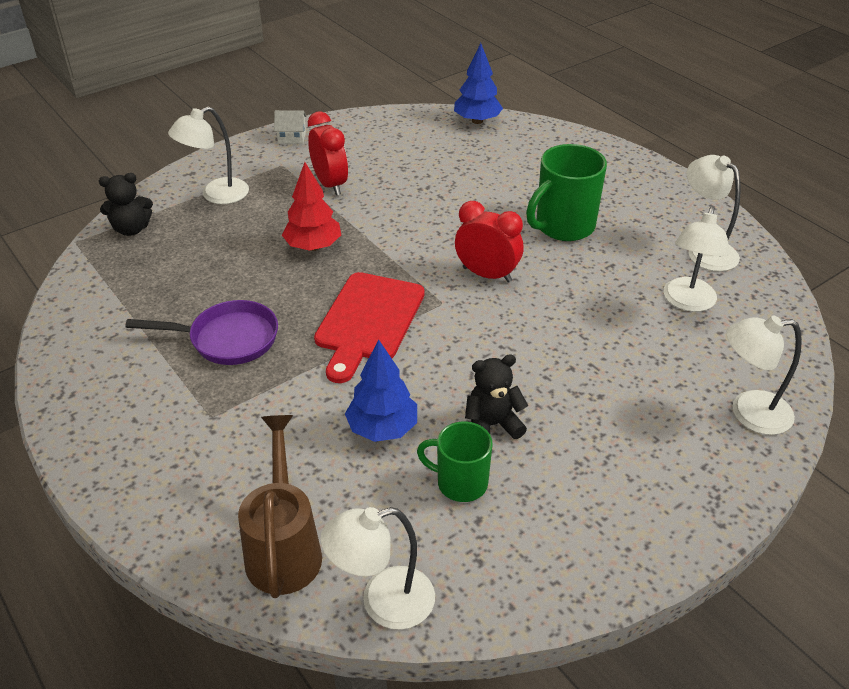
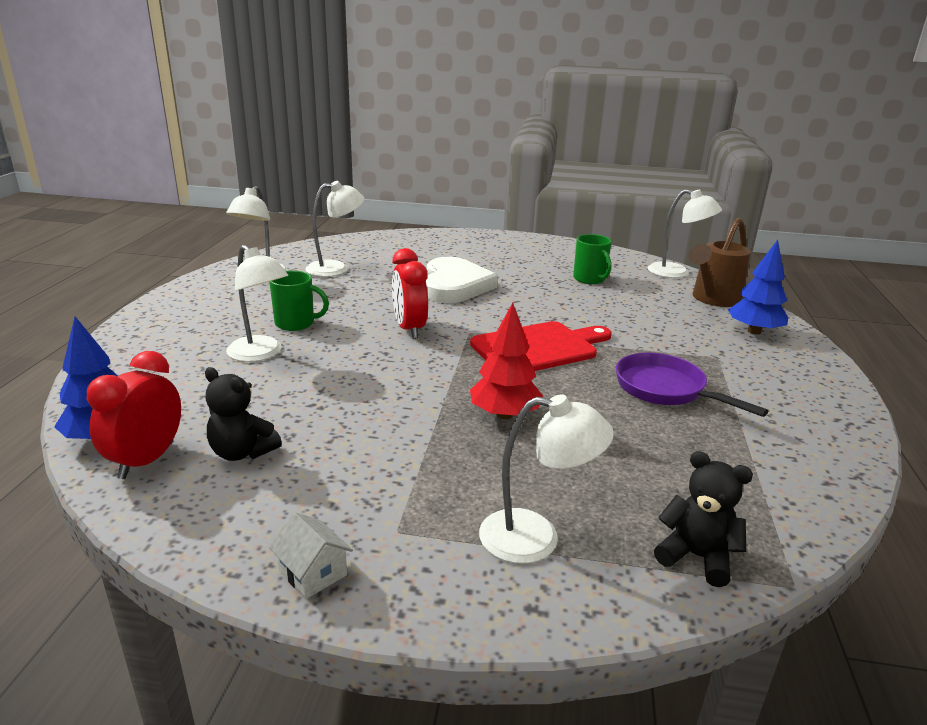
camera: 135 degrees left, 15 degrees down
red clock [308,112,348,195] -> red clock moved to [87,351,181,479]
blue tree [345,340,417,442] -> blue tree moved to [728,240,788,335]
black teddy bear [465,355,528,439] -> black teddy bear moved to [205,367,282,461]
green mug [526,144,607,241] -> green mug [269,271,329,331], size x0.63
white lamp [726,316,802,435] -> white lamp moved to [226,245,288,362]
none -> white heart [426,257,498,303]

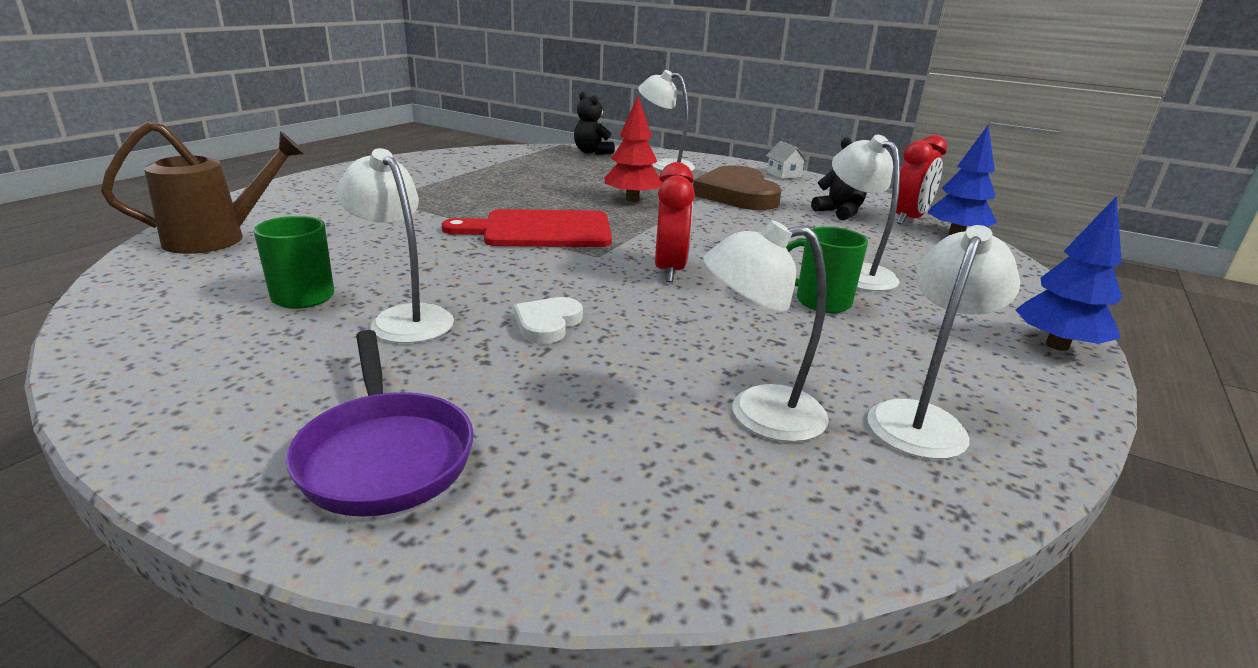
camera: 160 degrees left, 0 degrees up
white heart [426,257,498,303] -> white heart [514,297,583,344], size x0.50
purple pan [616,353,768,417] -> purple pan moved to [286,330,474,517]
white lamp [648,189,722,278] -> white lamp moved to [336,148,454,343]
blue tree [728,240,788,335] -> blue tree moved to [1015,196,1122,351]
none -> brown heart [693,165,782,210]

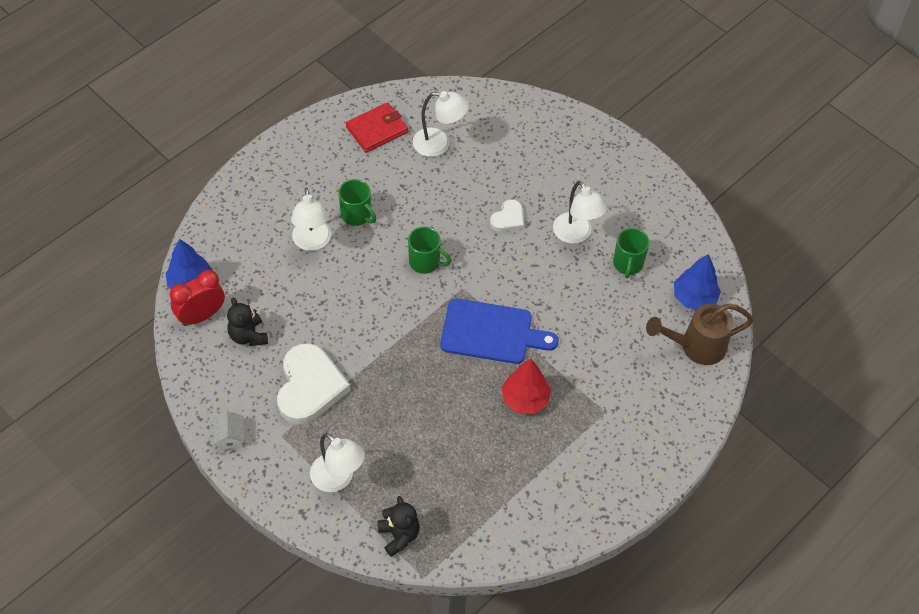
camera: 165 degrees left, 30 degrees up
purple pan [286,330,474,517] -> none
red cutting board [442,209,612,247] -> blue cutting board [440,299,559,364]
red tree [604,96,662,202] -> red tree moved to [501,359,551,414]
red clock [655,162,695,282] -> green mug [408,227,451,274]
brown heart [693,165,782,210] -> white heart [277,343,351,425]
white lamp [867,225,1020,459] -> red wallet [346,102,408,153]
blue tree [1015,196,1122,351] -> blue tree moved to [674,254,721,310]

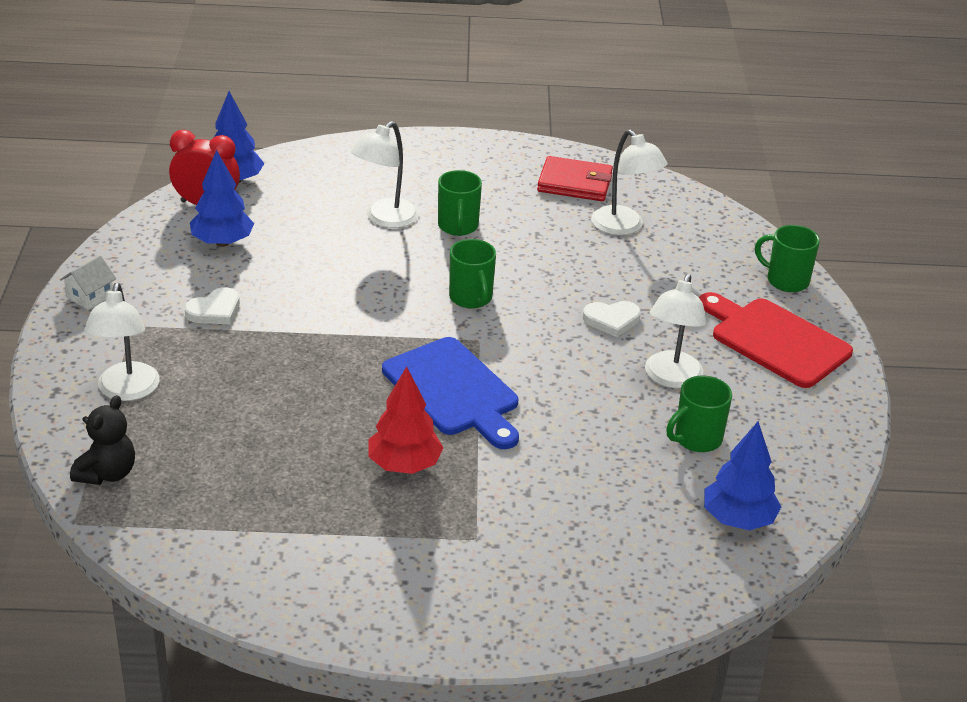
camera: 45 degrees right, 20 degrees down
black teddy bear [227,298,268,346] -> blue tree [190,150,254,247]
white heart [277,343,351,425] -> white heart [185,287,240,324], size x0.50
brown watering can [646,303,754,365] -> none
none -> red cutting board [699,292,853,388]
none -> green mug [755,225,820,292]

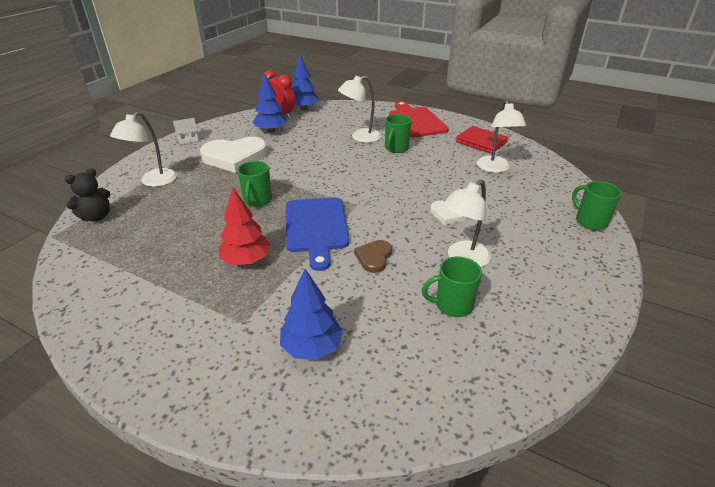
camera: 30 degrees right, 0 degrees up
white heart [185,287,240,324] -> white heart [200,137,268,173], size x1.99
green mug [449,239,496,308] -> green mug moved to [237,161,272,207]
red cutting board [699,292,853,388] -> red cutting board moved to [389,101,449,138]
blue tree [704,421,781,530] -> blue tree moved to [280,269,343,360]
none -> brown heart [354,240,392,273]

